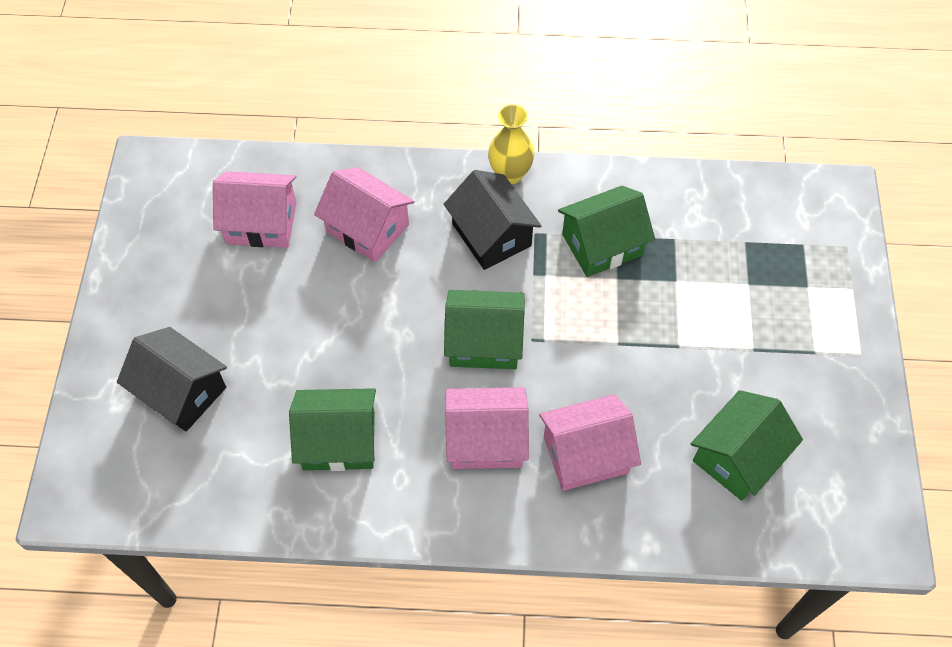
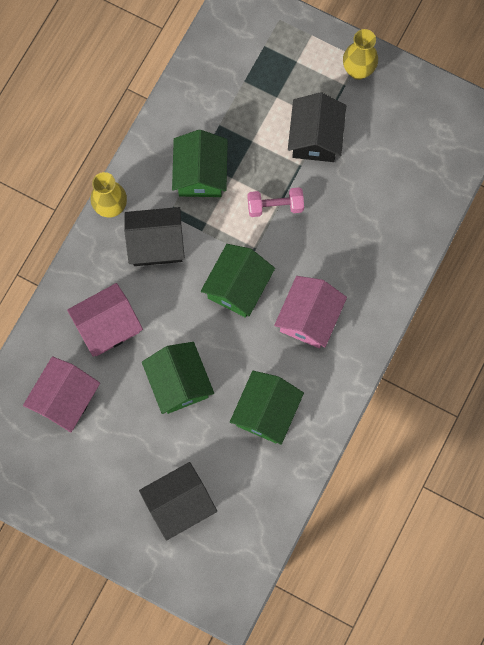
camera: 65 degrees left, 15 degrees up
pink house [539,394,641,491] -> none
green house [691,390,803,501] -> green house moved to [142,342,214,414]
none -> pink dumbbell [247,187,304,217]
none -> black house [288,92,346,162]
none -> yellow vase [343,29,378,80]

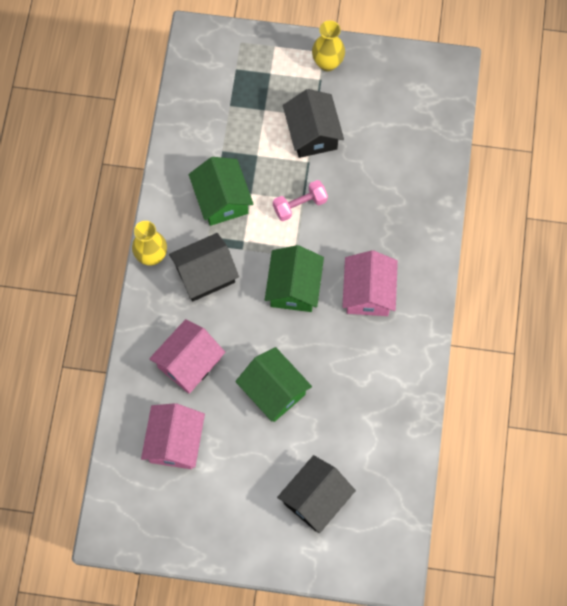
camera: 20 degrees left, 5 degrees down
green house [230,371,304,445] -> none

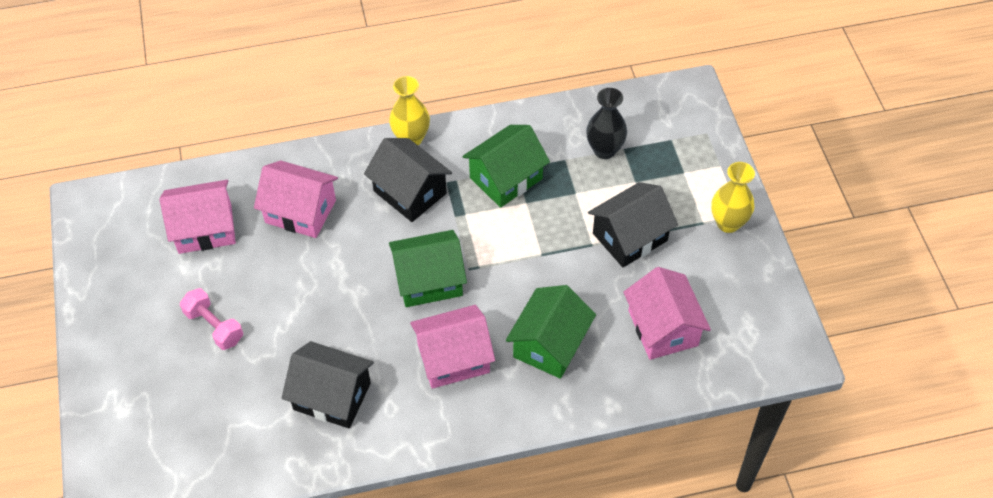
camera: 70 degrees right, 15 degrees down
green house [235,347,312,422] -> green house moved to [506,285,596,379]
pink dumbbell [273,180,328,221] -> pink dumbbell moved to [180,288,243,350]
black house [277,455,356,533] -> black house moved to [282,341,374,429]
none -> black vase [586,88,627,159]
none -> pink house [623,267,711,360]

